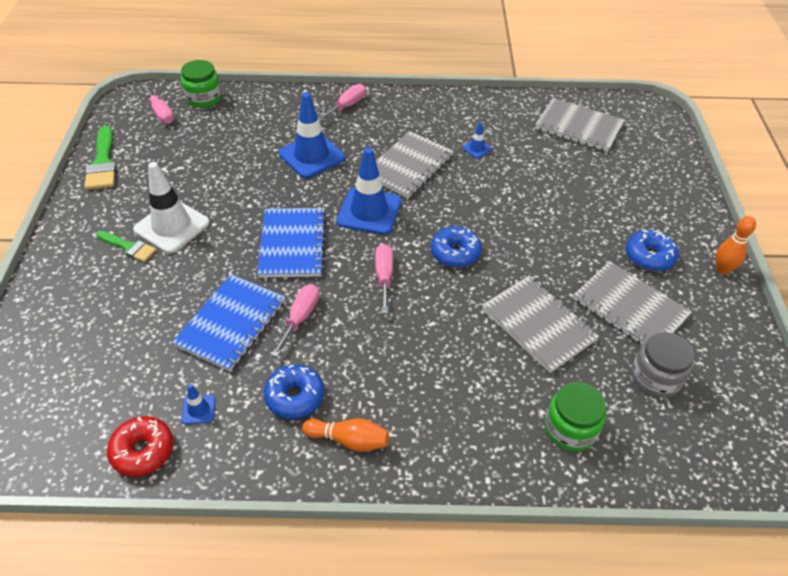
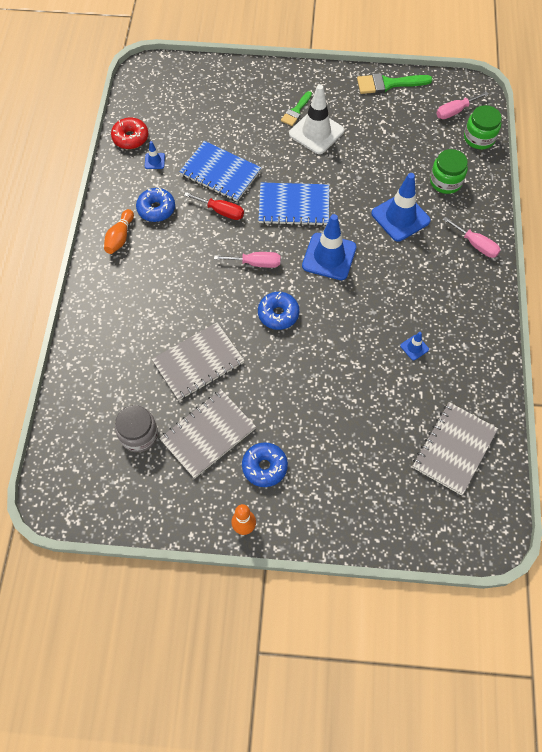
camera: 95 degrees right, 15 degrees up
pink screwdriver [271,284,319,357] -> red screwdriver [184,192,244,220]
grey notebook [376,131,454,198] -> none
green jar [545,382,606,451] -> green jar moved to [430,149,468,194]

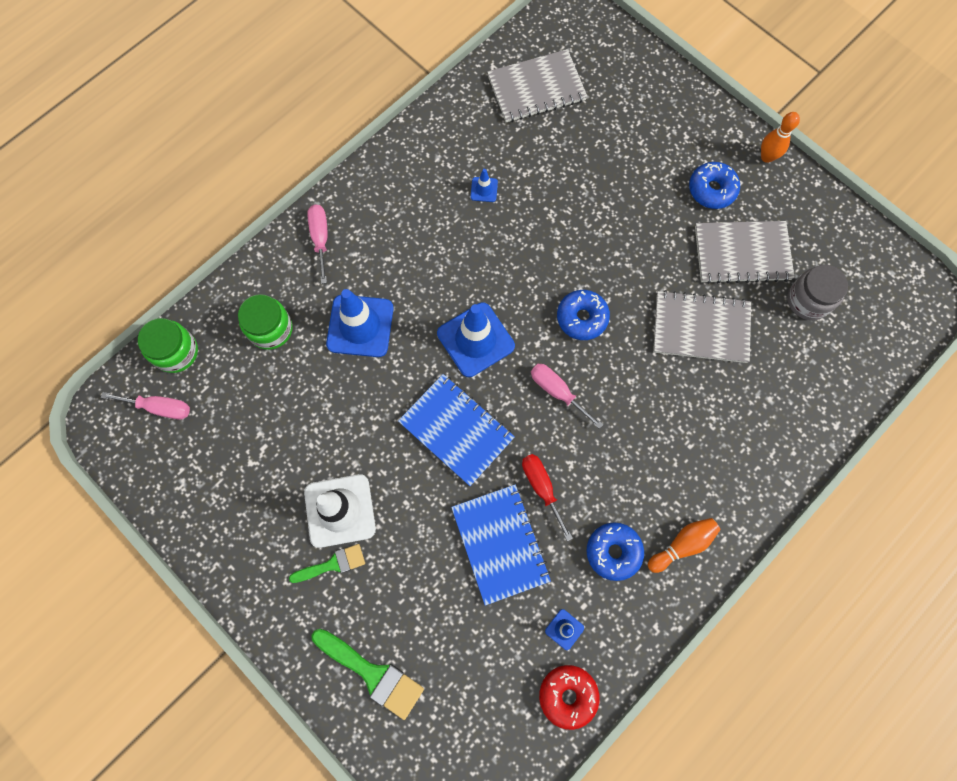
camera: 140 degrees left, 10 degrees up
green brush [357,73,433,94] -> green brush moved to [312,629,424,720]

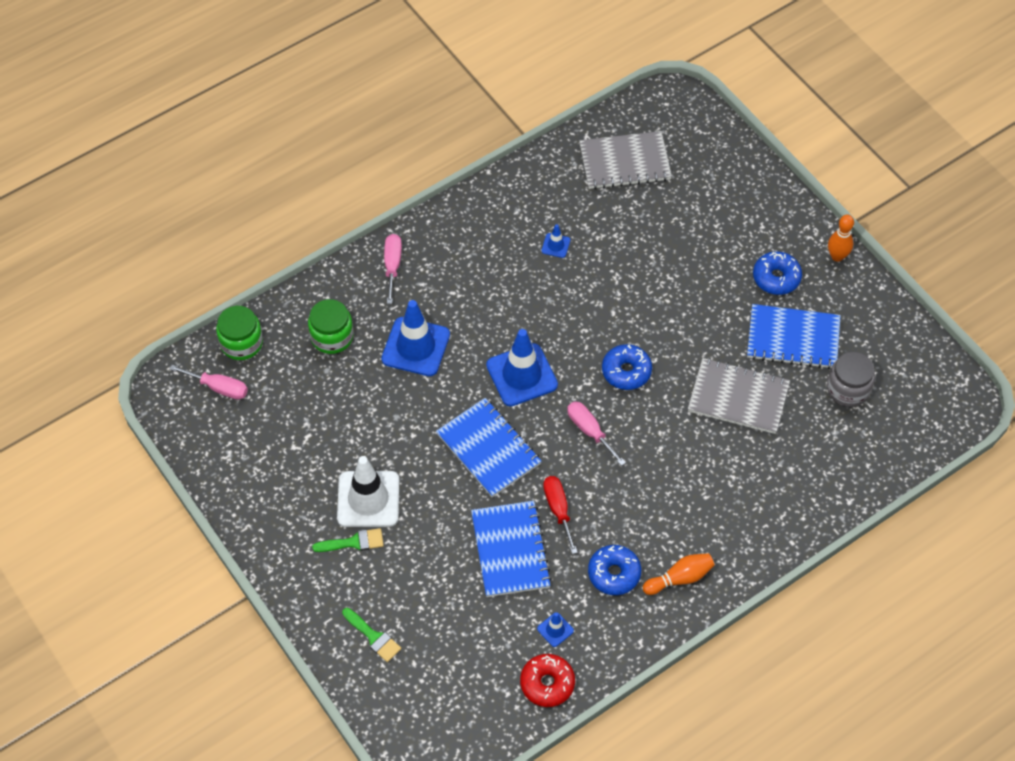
camera: 10 degrees right, 15 degrees down
green brush [312,629,424,720] -> green brush [342,608,401,662], size x0.63
grey notebook [695,221,795,284] -> blue notebook [747,304,841,369]

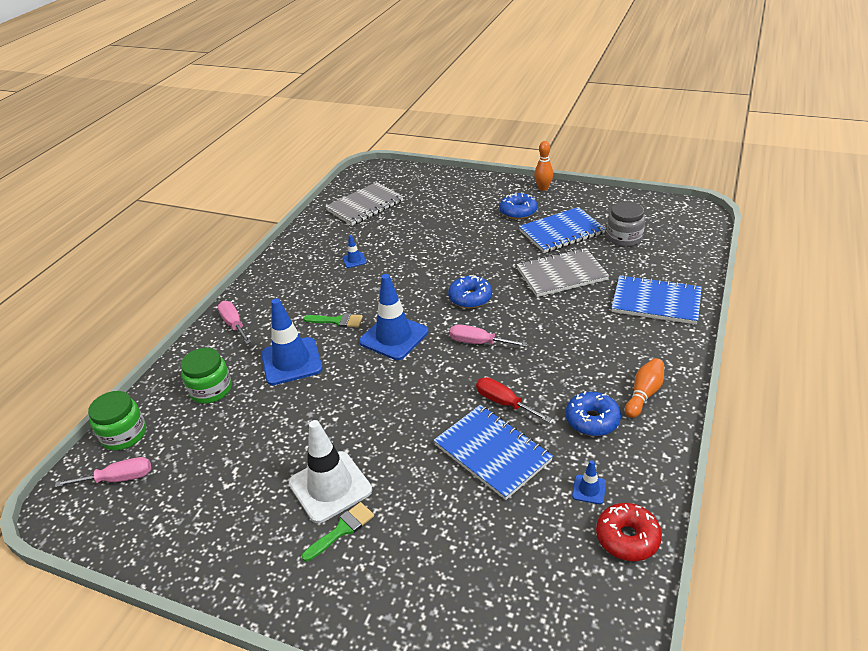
camera: 30 degrees left, 20 degrees down
green brush [342,608,401,662] -> green brush moved to [303,313,363,327]
blue notebook [436,398,542,497] -> blue notebook moved to [611,275,702,324]

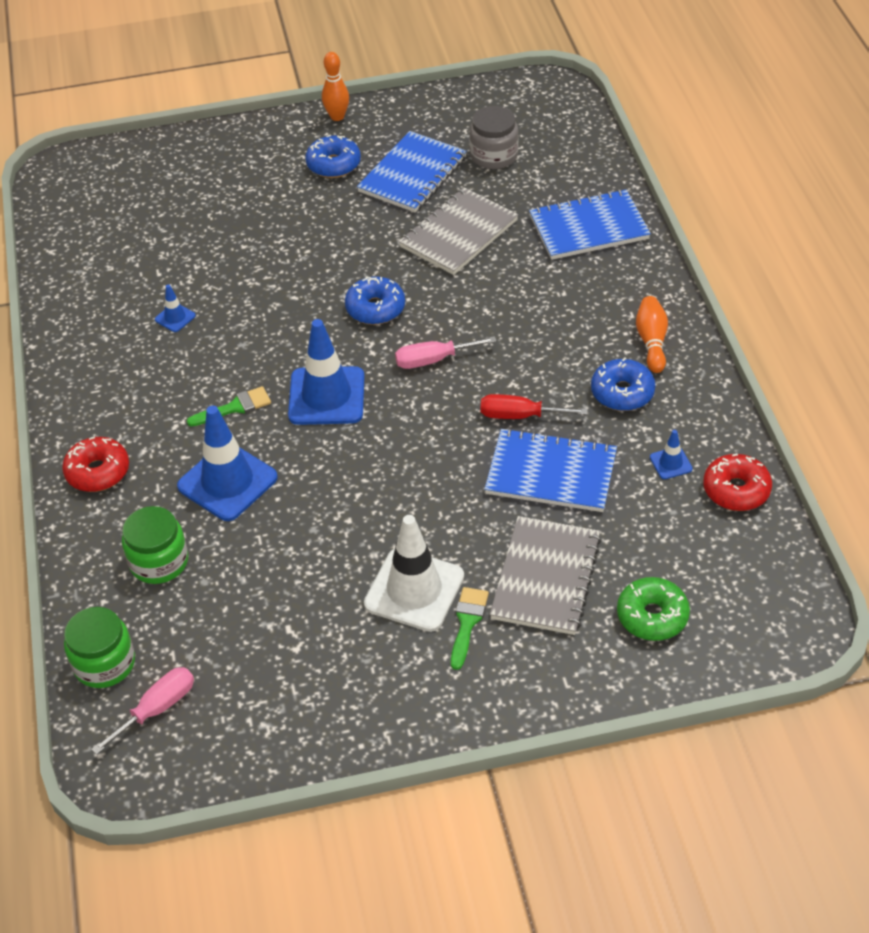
camera: 35 degrees left, 10 degrees up
pink screwdriver [217,301,251,344] -> red donut [62,436,129,492]
grey notebook [325,182,403,226] -> grey notebook moved to [490,516,602,635]
none -> green donut [617,577,690,641]

